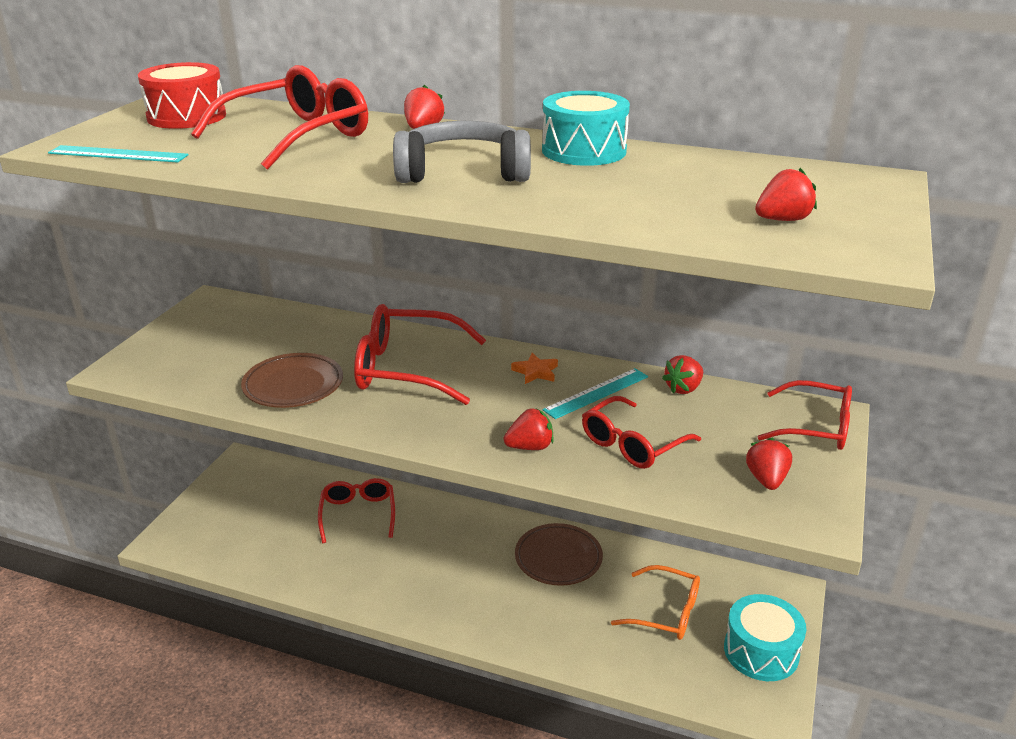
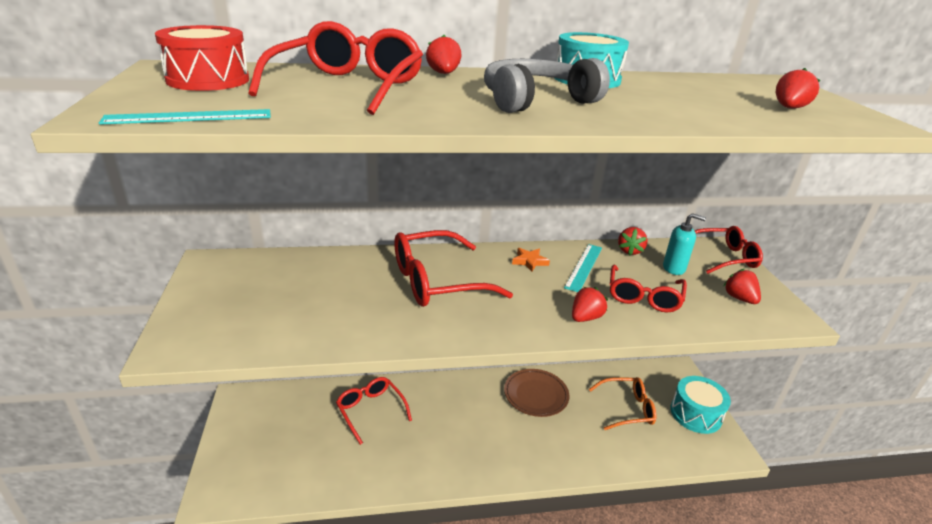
camera: 30 degrees left, 0 degrees up
brown plate [241,353,343,408] -> none
none -> turquoise soap dispenser [663,213,706,275]

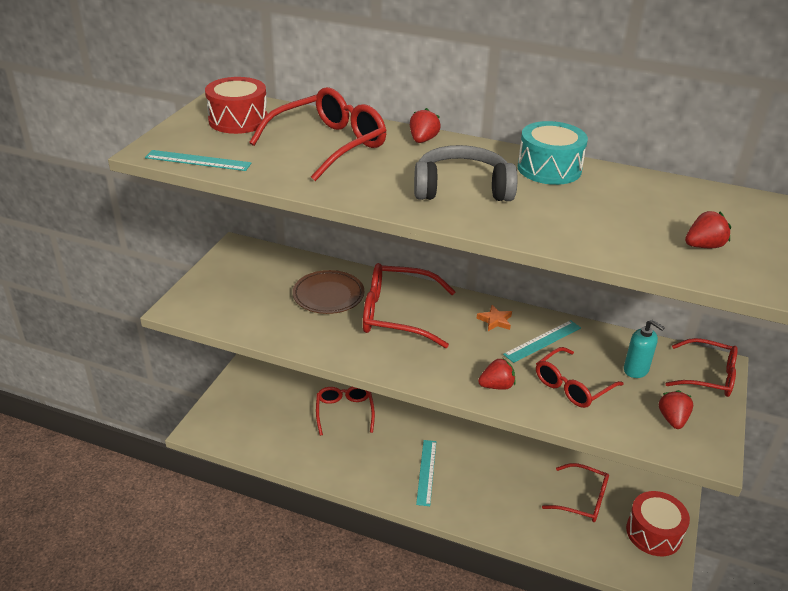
camera: 30 degrees right, 5 degrees up
brown plate [504,369,570,417] -> brown plate moved to [292,270,364,314]
orange glasses [589,377,656,430] -> red glasses [542,463,609,522]
red strawberry [618,227,648,255] -> none
turquoise drum [670,376,731,434] -> red drum [626,491,690,556]
none -> turquoise ruler [416,440,436,506]

